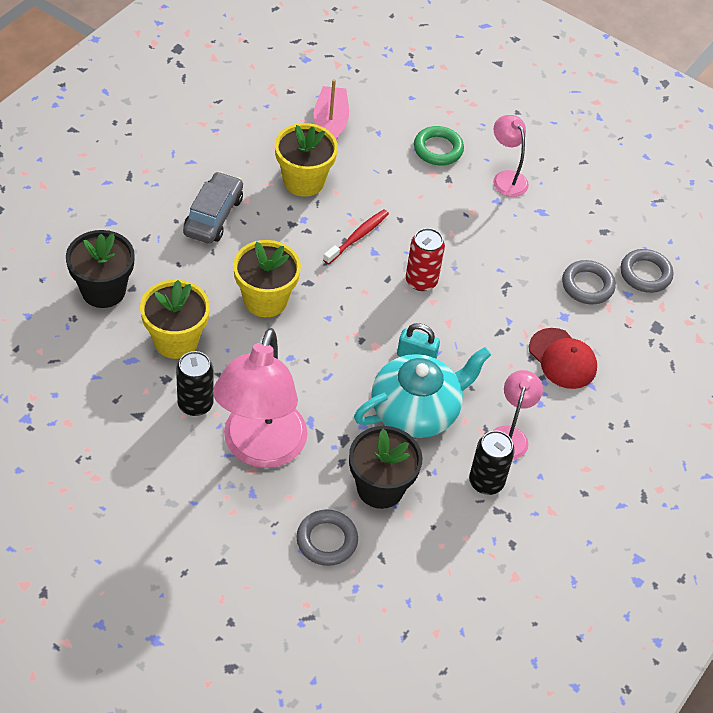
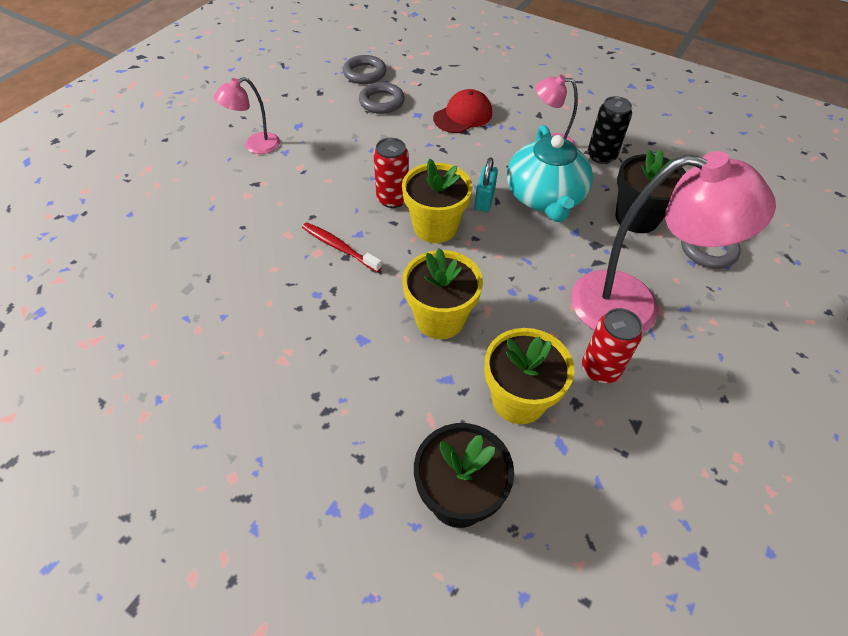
camera: 90 degrees left, 0 degrees up
black can [176,351,214,416] -> red can [582,308,643,383]
grey car [183,171,243,244] -> none
yellow flower pot [275,123,338,197] -> yellow flower pot moved to [402,158,473,243]
pink boat [314,79,349,140] -> none
turquoise teapot [354,347,491,438] -> turquoise teapot turned 150 degrees counterclockwise [507,125,593,222]
green ring [414,126,464,165] -> none

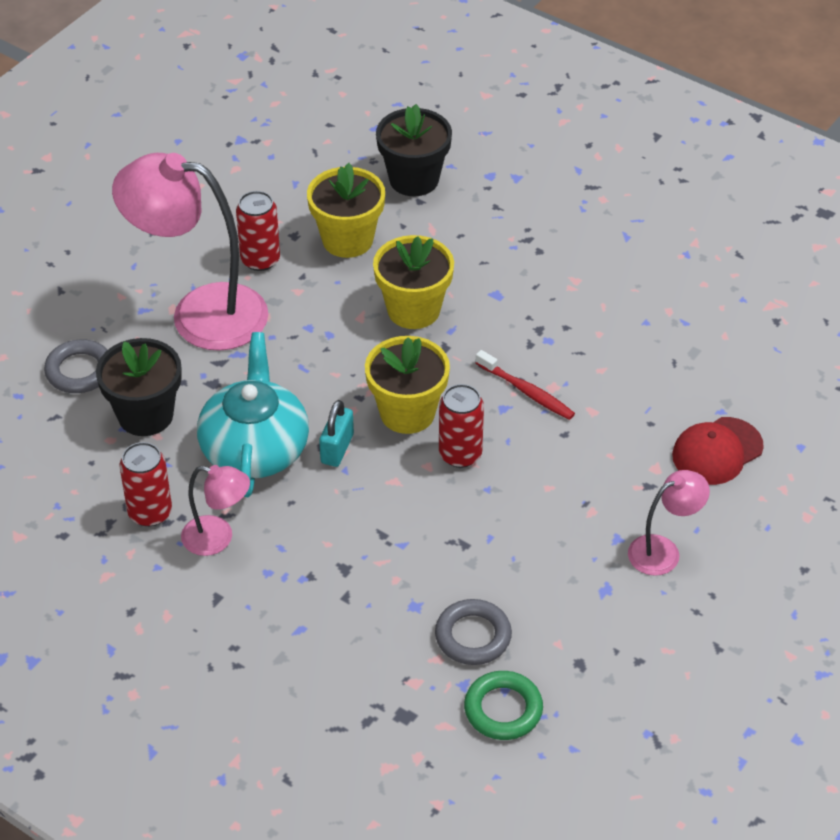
camera: 175 degrees left, 5 degrees down
grey ring [343,55,386,84] -> green ring [464,671,543,740]
red cap [433,89,492,133] -> red cap moved to [672,417,764,485]
black can [588,96,632,164] -> red can [120,442,172,527]

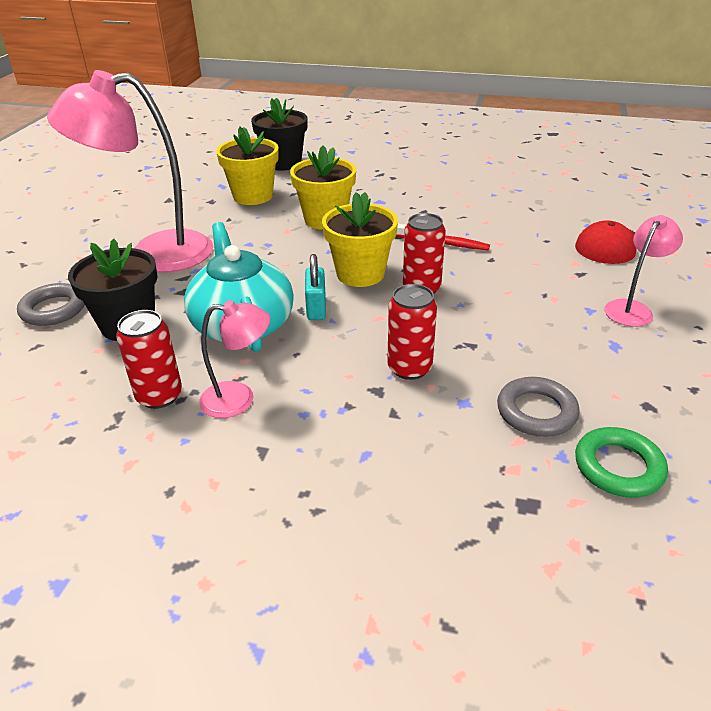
camera: 20 degrees left, 10 degrees down
red can [236,191,280,271] -> red can moved to [387,284,437,380]

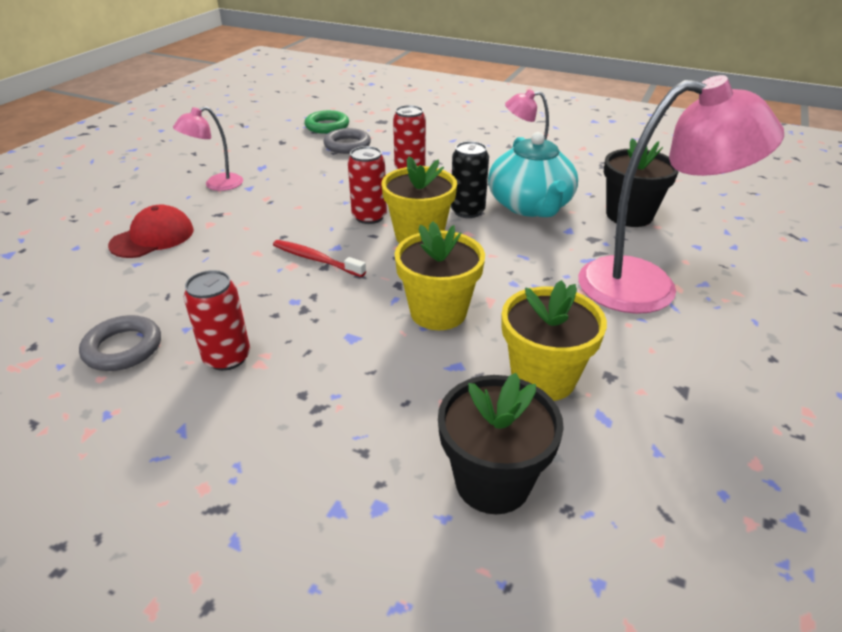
camera: 170 degrees left, 0 degrees up
grey ring [17,283,85,326] -> grey ring moved to [79,315,161,371]
red can [116,310,182,409] -> red can moved to [184,270,250,371]
turquoise padlock [305,254,326,320] -> black can [451,141,489,218]

